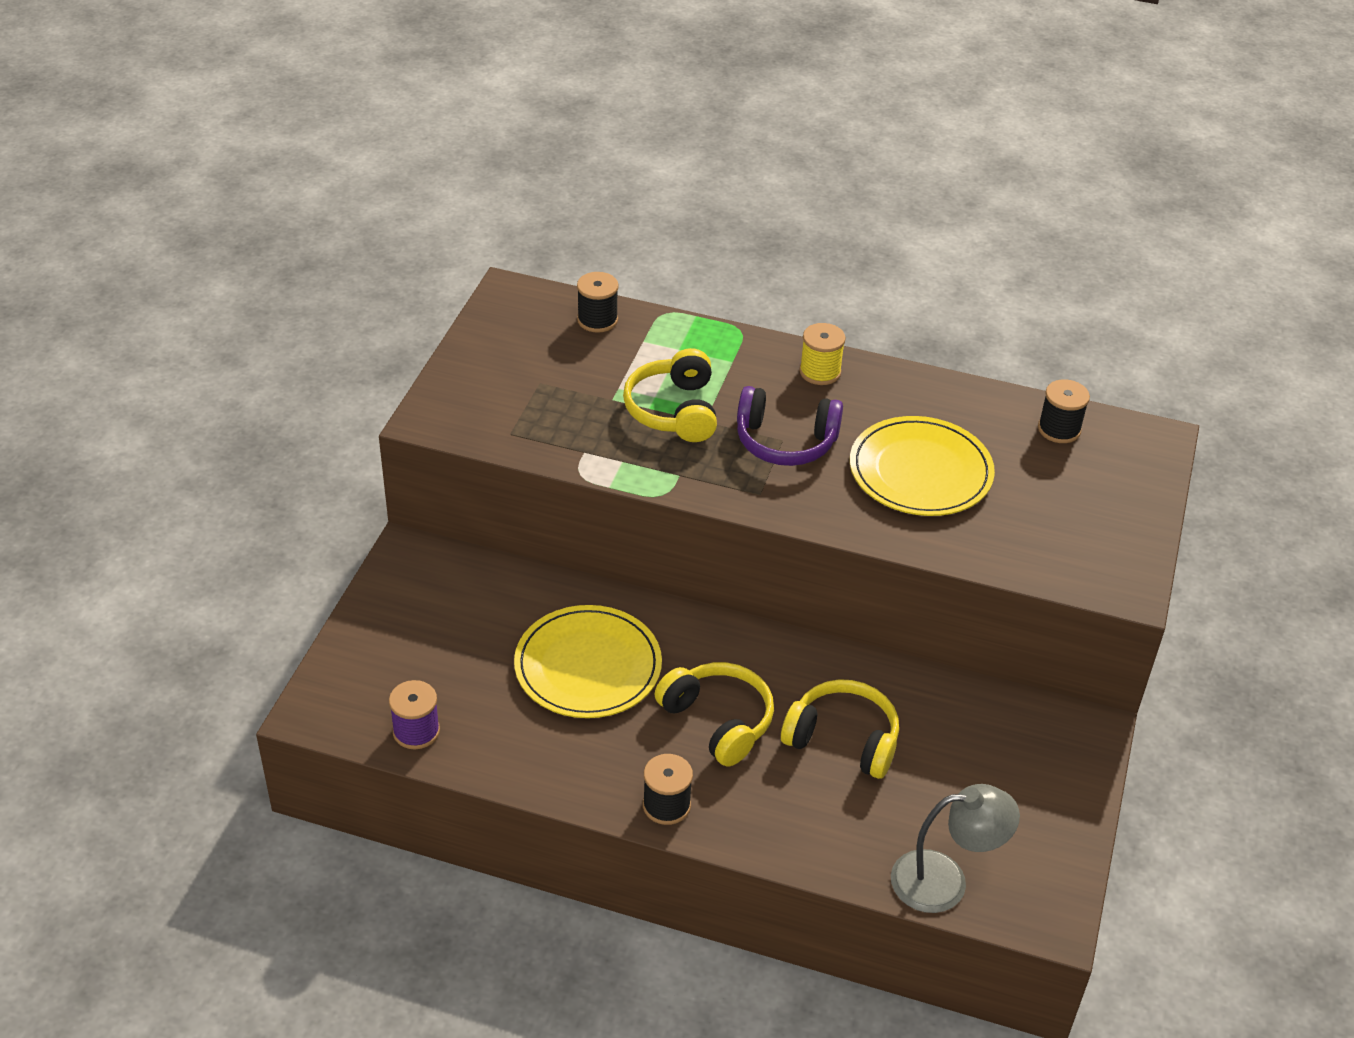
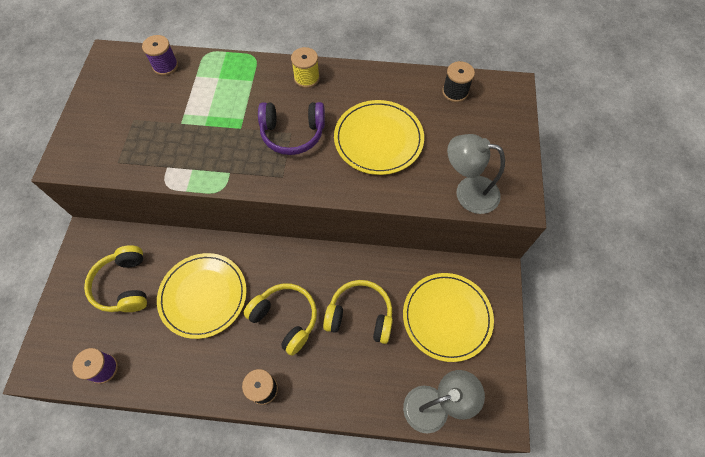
camera: 10 degrees left, 20 degrees up
black spool [577,272,619,333] -> purple spool [142,35,178,76]
yellow headphones [623,348,717,442] -> yellow headphones moved to [84,245,147,312]
none -> yellow plate [403,273,494,362]
none -> grey lamp [447,134,505,214]

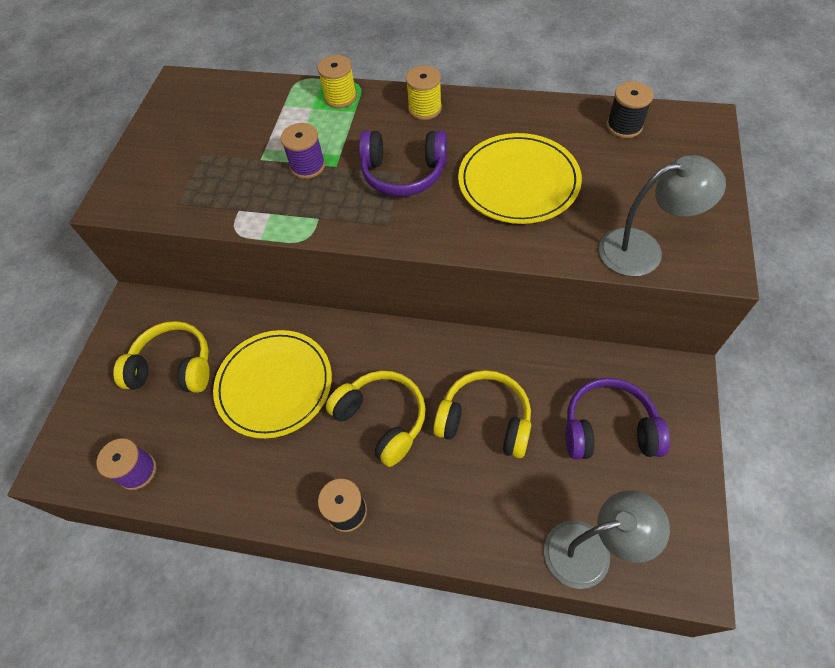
camera: 10 degrees right, 5 degrees down
yellow headphones [84,245,147,312] -> yellow headphones turned 105 degrees clockwise [113,321,210,393]
purple spool [142,35,178,76] -> purple spool moved to [281,123,325,179]
yellow plate [403,273,494,362] -> purple headphones [565,378,670,459]
grey lamp [447,134,505,214] -> grey lamp turned 150 degrees clockwise [599,155,726,276]
none -> yellow spool [317,55,357,108]

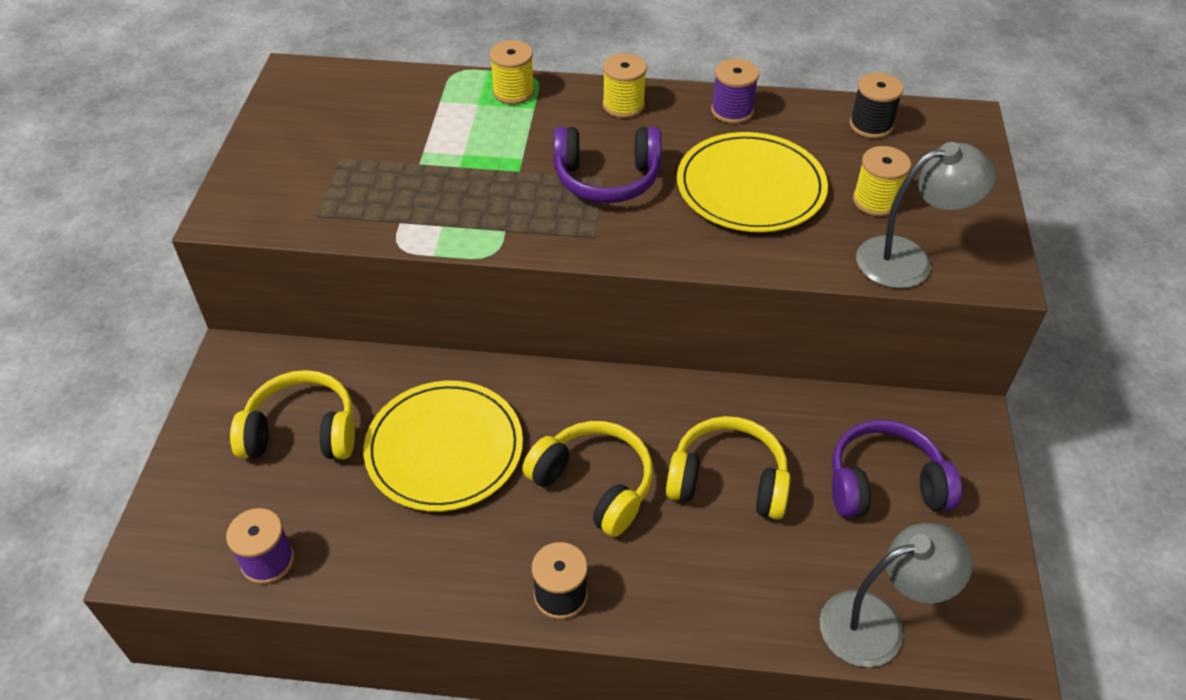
camera: 10 degrees left, 10 degrees down
purple spool [281,123,325,179] -> purple spool moved to [711,58,759,124]
none -> yellow spool [853,146,911,216]

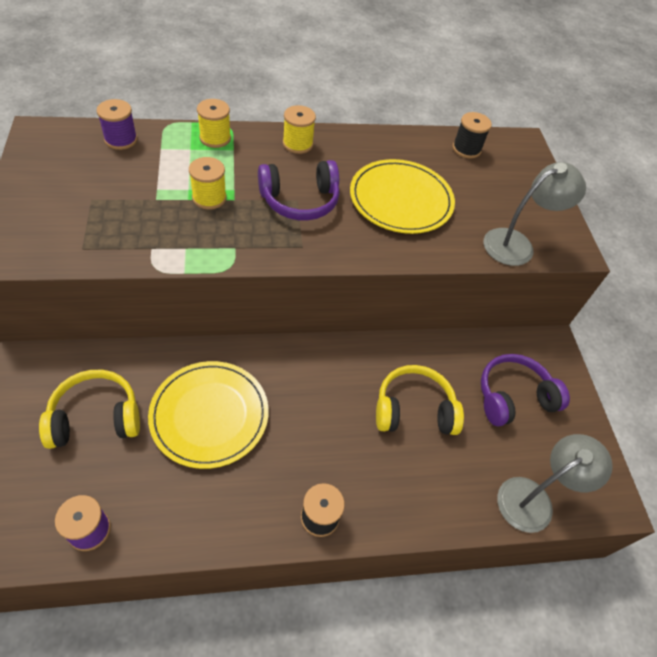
camera: 20 degrees left, 5 degrees up
yellow headphones [522,421,653,537] -> none
purple spool [711,58,759,124] -> purple spool moved to [97,99,137,150]
yellow spool [853,146,911,216] -> yellow spool moved to [189,157,227,210]

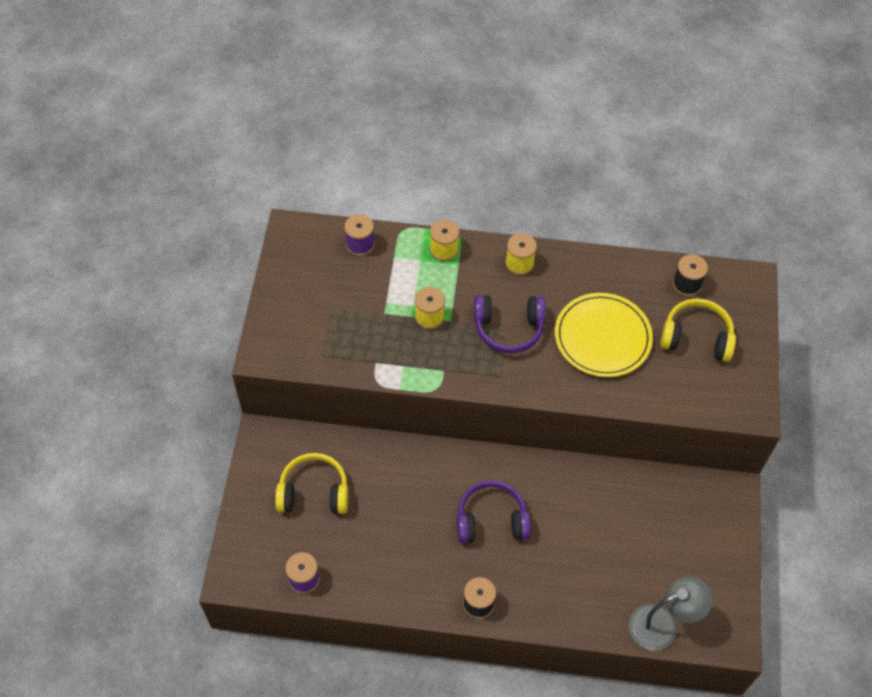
camera: 20 degrees right, 5 degrees up
yellow plate [148,361,269,469] -> none
yellow headphones [376,365,464,435] -> yellow headphones moved to [660,298,736,362]
purple headphones [481,354,570,426] -> purple headphones moved to [457,480,531,543]
grey lamp [484,162,586,266] -> none

